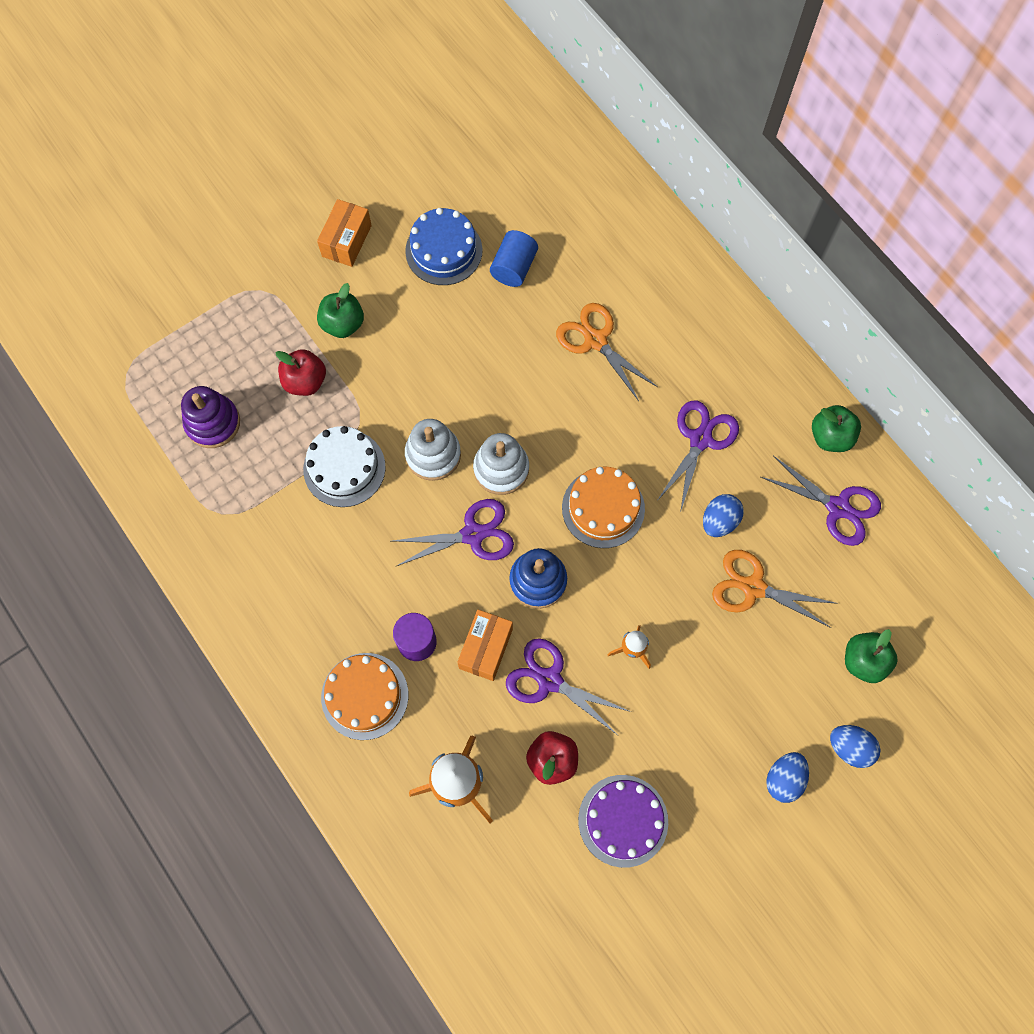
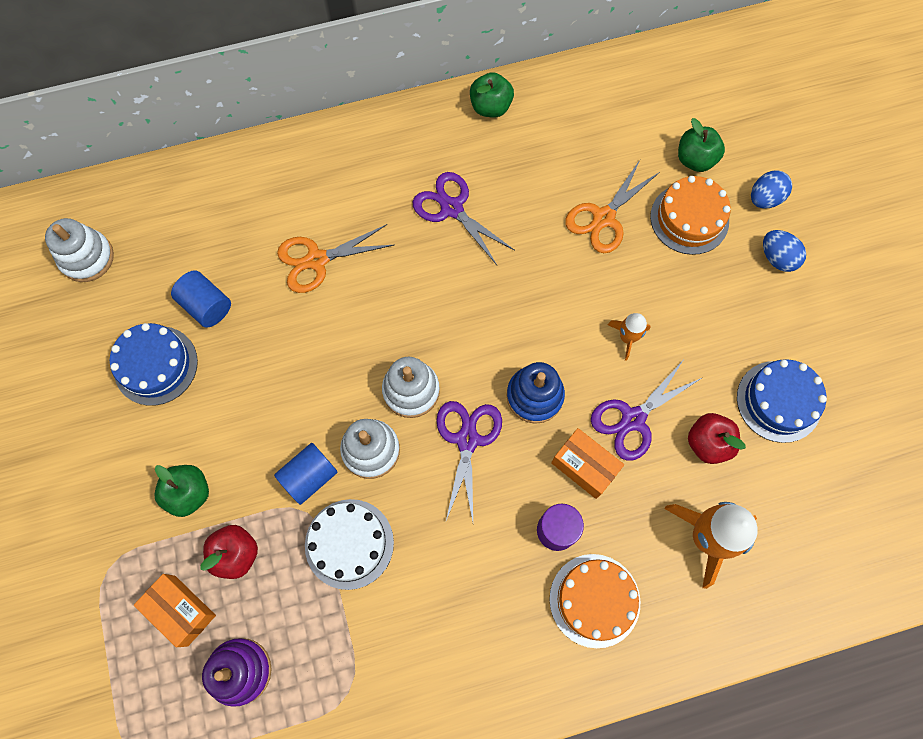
camera: 70 degrees left, 0 degrees up
orange box [317,199,372,267] -> orange box moved to [134,574,216,647]
orange cake [562,467,645,548] -> orange cake moved to [650,176,731,255]
purple cake [578,775,668,868] -> blue cake [737,359,827,443]
blue egg [703,494,744,537] -> none
purple scissors [761,456,881,546] -> none
none -> white stacking toy [45,218,114,282]
none -> blue cylinder [274,443,337,505]

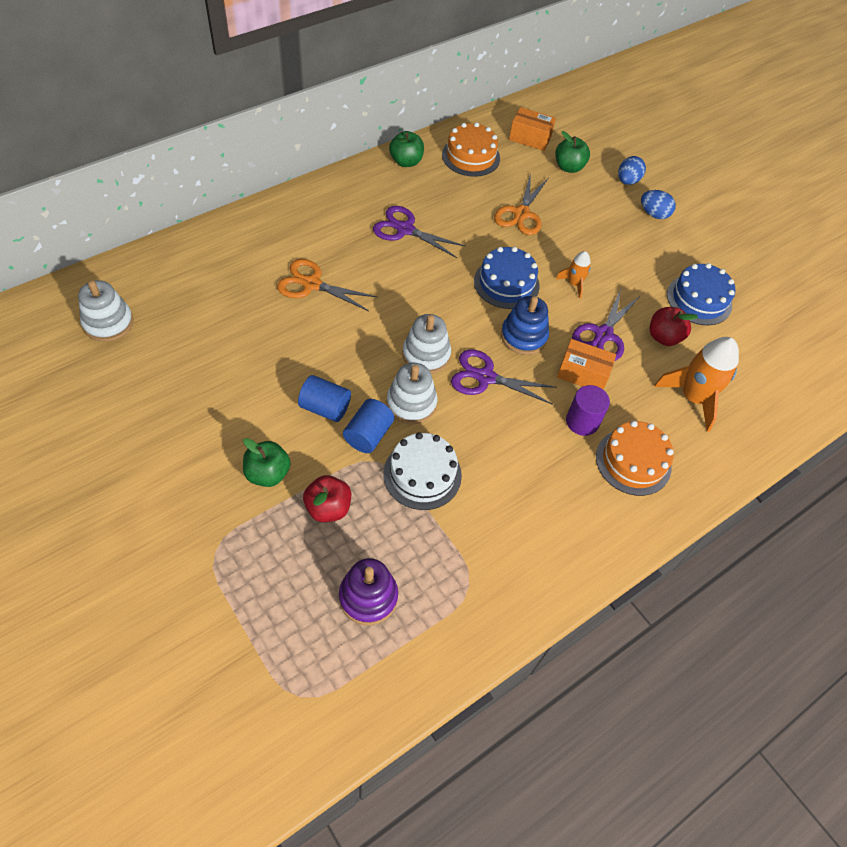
camera: 25 degrees left, 15 degrees down
blue cake [110,323,198,406] -> blue cake moved to [474,247,540,309]
orange box [134,574,216,647] -> orange box moved to [509,107,556,151]
blue cylinder [171,270,231,328] -> blue cylinder moved to [298,375,351,422]
orange scissors [277,224,394,293] -> orange scissors turned 60 degrees clockwise [277,259,377,311]
purple scissors [436,401,502,522] -> purple scissors turned 60 degrees counterclockwise [451,349,557,405]
orange cake [650,176,731,255] -> orange cake moved to [442,122,500,177]

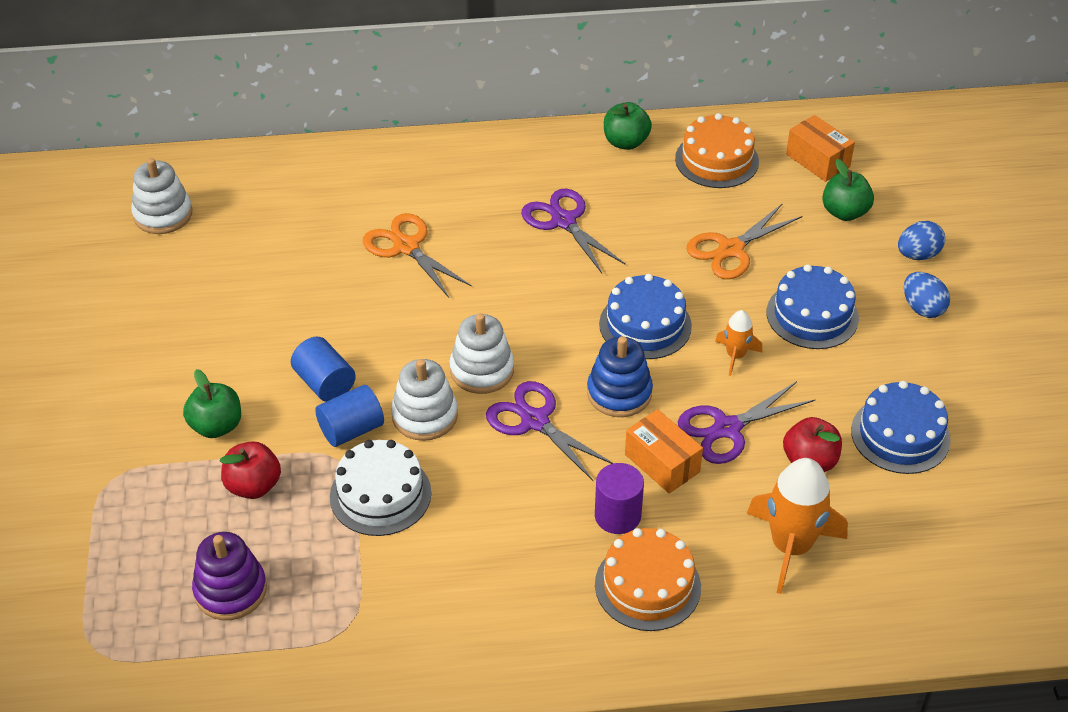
camera: 35 degrees right, 10 degrees down
none -> blue cake [767,264,859,349]

